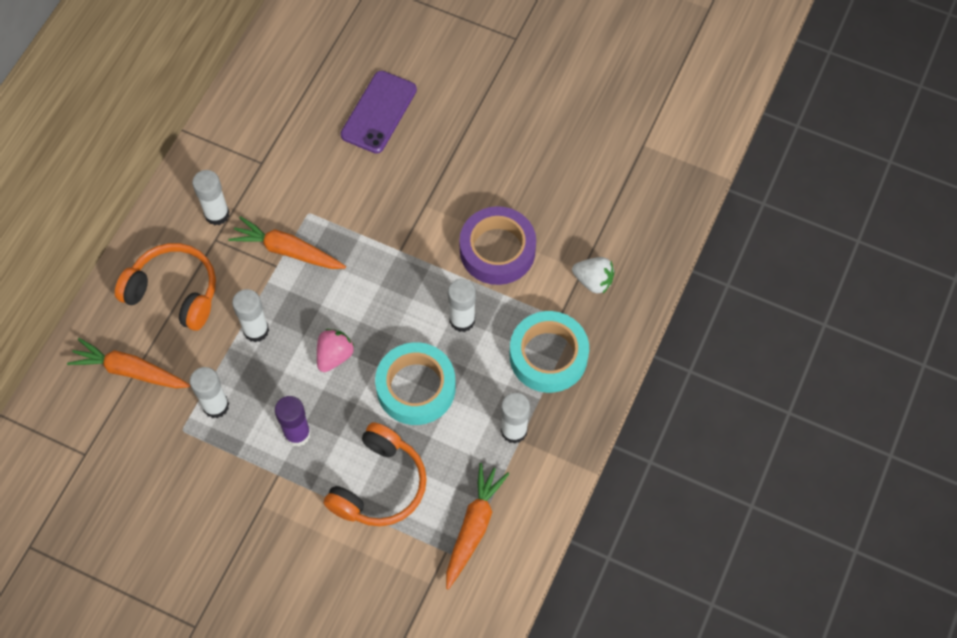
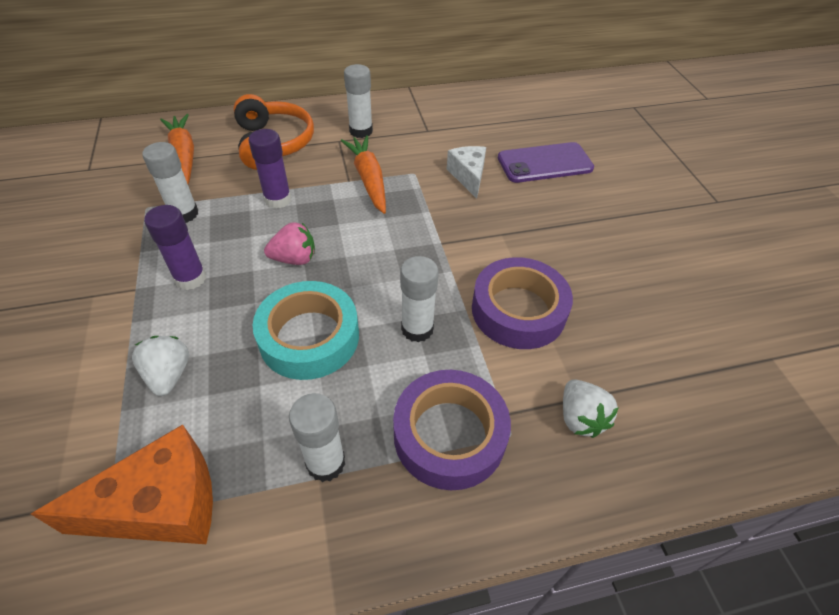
camera: 50 degrees right, 15 degrees down
white glue stick [232,289,269,342] -> purple glue stick [248,129,291,209]
orange headphones [324,422,427,526] -> white strawberry [132,336,189,396]
orange carrot [446,463,509,589] -> orange cheese [31,424,213,544]
turquoise tape [510,311,589,393] -> purple tape [393,370,511,490]
none -> white cheese [447,146,486,199]

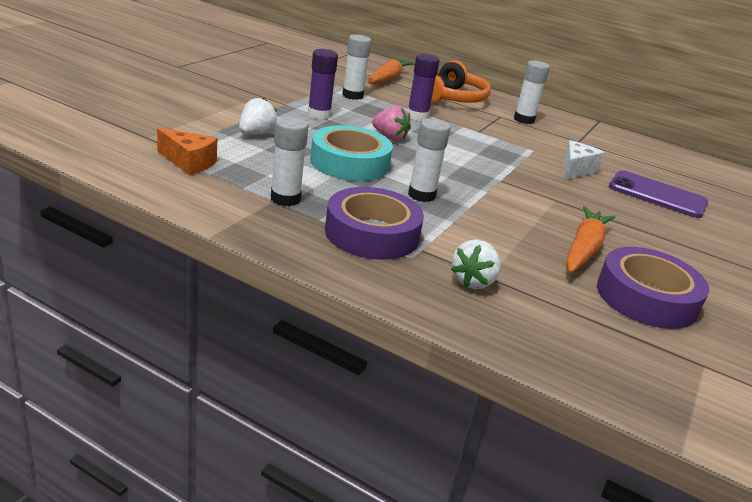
camera: 40 degrees right, 20 degrees down
orange cheese [31,424,213,544] -> orange cheese [157,128,217,175], size x0.63
orange carrot [341,135,386,214] -> orange carrot moved to [566,206,616,273]
purple tape [472,257,573,349] -> purple tape moved to [597,247,709,329]

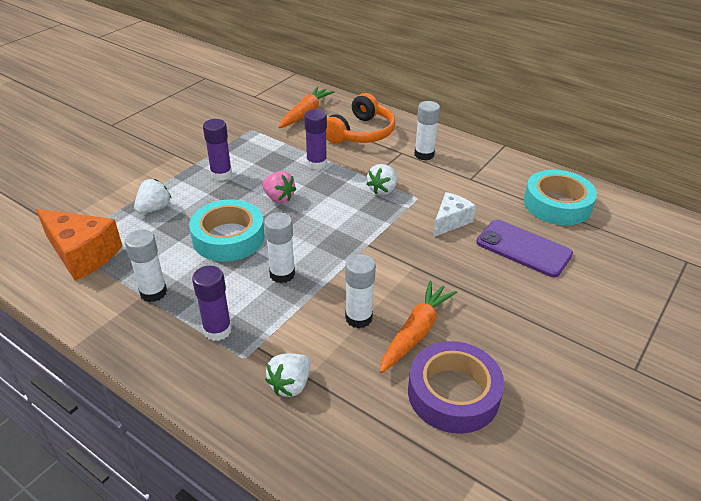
camera: 10 degrees right, 10 degrees up
orange cheese [157,128,217,175] -> orange cheese [36,209,122,281], size x1.59
purple tape [325,187,424,260] -> purple glue stick [192,266,232,341]
white glue stick [342,34,372,100] -> white glue stick moved to [345,254,376,328]
none -> white strawberry [366,164,397,195]
none -> turquoise tape [524,170,597,225]

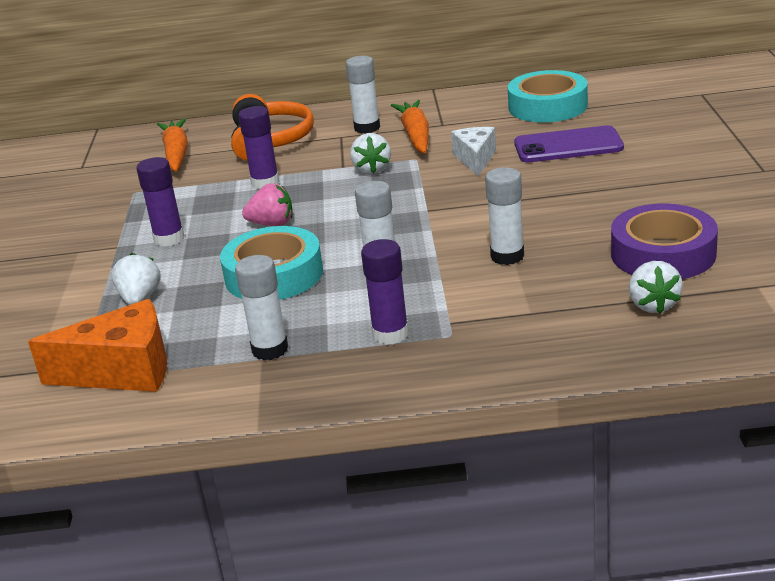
camera: 35 degrees left, 10 degrees down
white strawberry [265,354,311,397] -> white strawberry moved to [629,261,683,313]
orange carrot [380,281,457,373] -> orange carrot moved to [391,100,429,153]

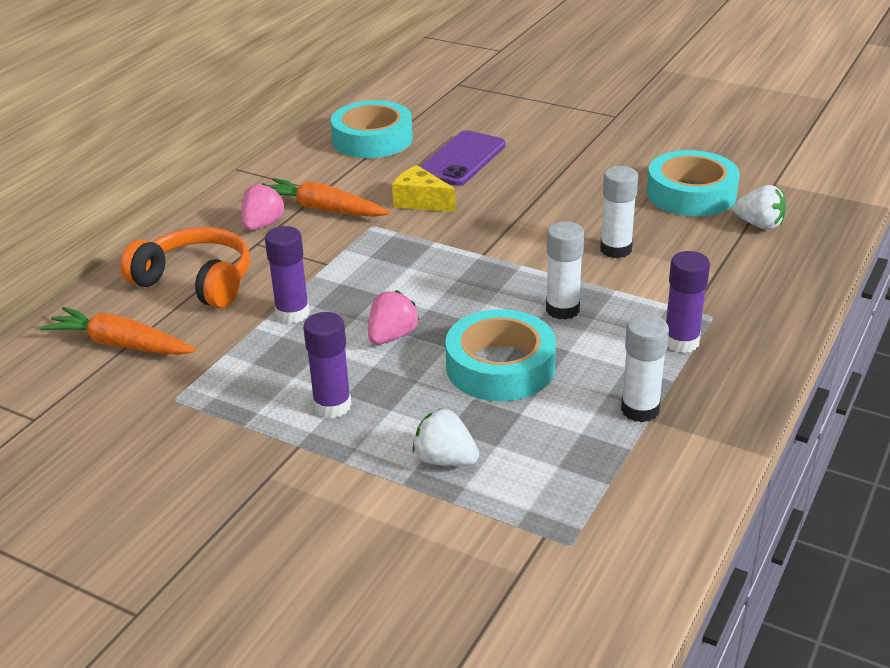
camera: 60 degrees left, 5 degrees up
orange cheese [28,299,167,392] -> none
white glue stick [346,56,380,134] -> pink strawberry [241,183,285,231]
white strawberry [350,133,391,174] -> none
white cheese [451,127,496,176] -> yellow cheese [392,165,456,212]
purple tape [611,204,718,279] -> turquoise tape [647,150,740,216]

